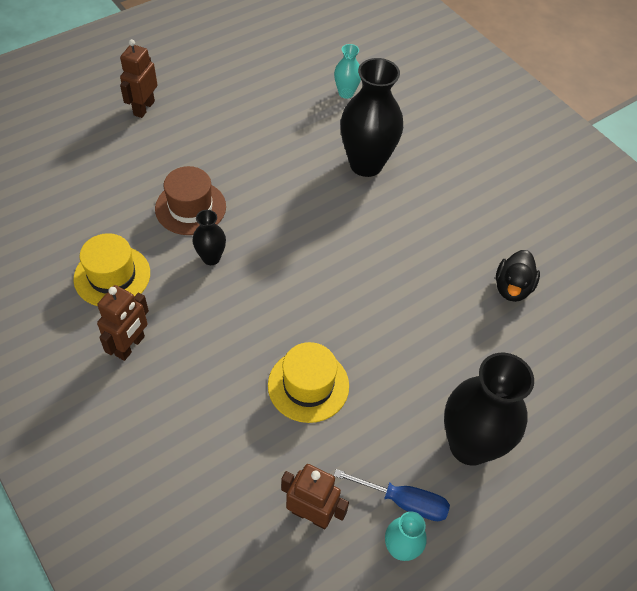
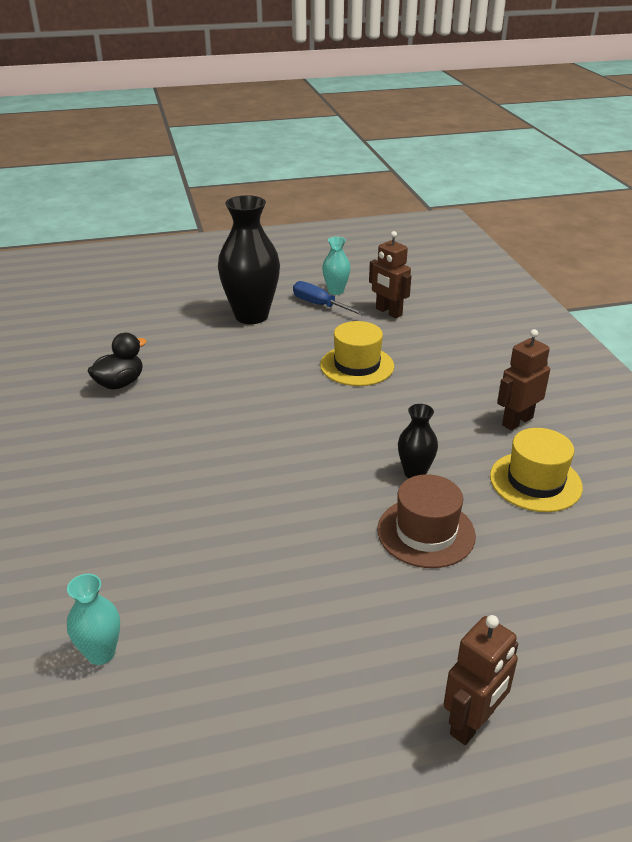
camera: 155 degrees left, 20 degrees down
black vase [340,58,403,177] -> none

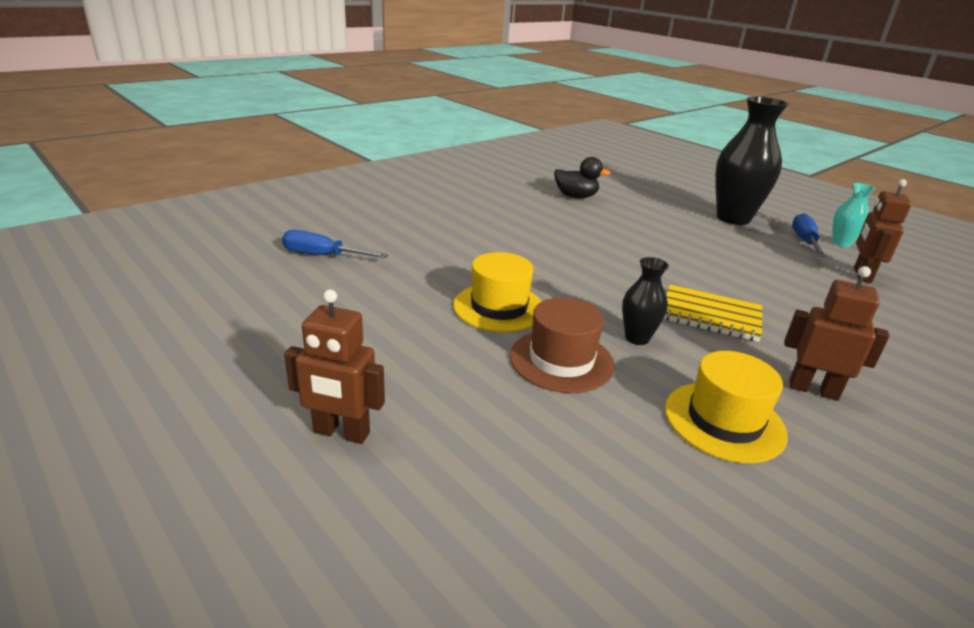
camera: 60 degrees right, 5 degrees down
turquoise vase [67,574,120,665] -> blue screwdriver [282,230,388,258]
yellow hat [320,321,394,386] -> yellow hat moved to [453,252,542,332]
none -> yellow notebook [664,285,762,342]

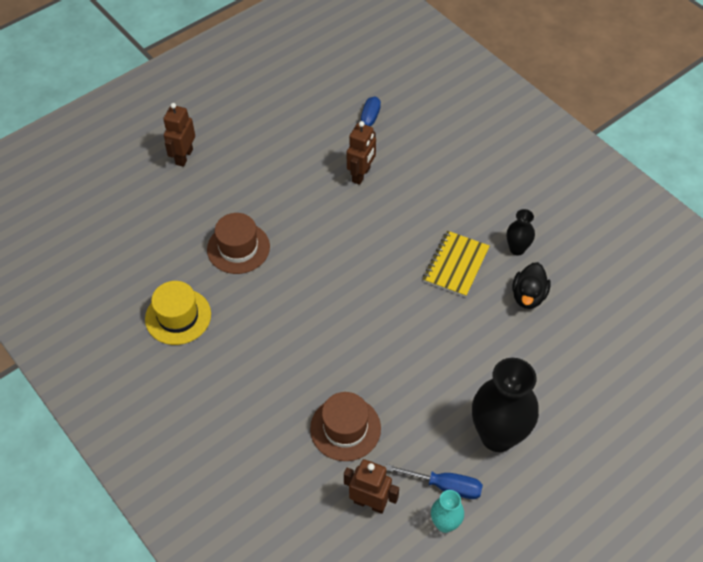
camera: 95 degrees right, 25 degrees up
yellow hat [453,252,542,332] -> none
black vase [622,257,669,345] -> black vase moved to [507,209,535,255]
yellow notebook [664,285,762,342] -> yellow notebook moved to [423,231,490,297]
brown robot [784,266,890,401] -> brown robot moved to [347,121,376,185]
none -> brown hat [310,392,381,461]

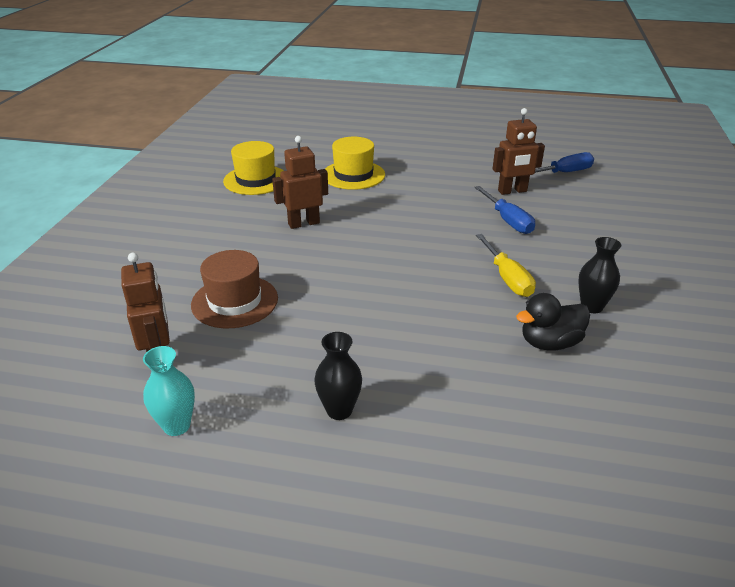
camera: 50 degrees right, 20 degrees down
brown robot [163,103,195,167] -> brown robot moved to [272,136,328,229]
brown hat [207,213,270,274] -> yellow hat [325,137,385,190]
blue screwdriver [386,464,483,499] -> blue screwdriver moved to [474,186,535,234]
yellow notebook [423,231,490,297] -> yellow screwdriver [476,234,536,297]
black vase [472,358,539,452] -> black vase [314,332,362,420], size x0.49

